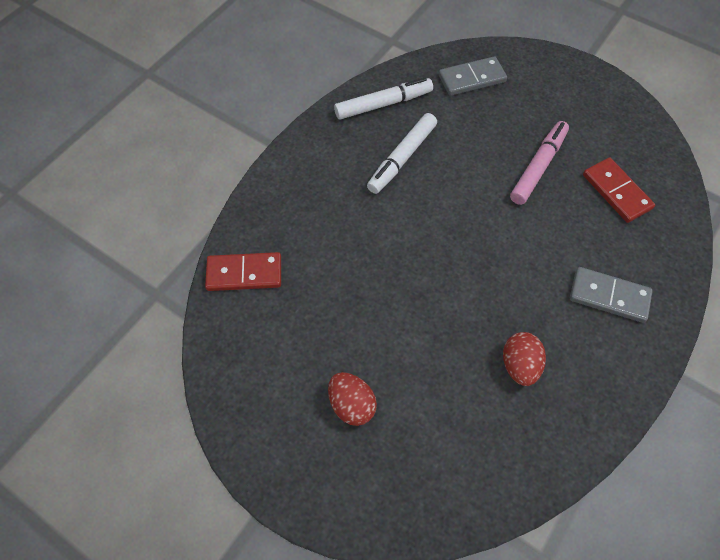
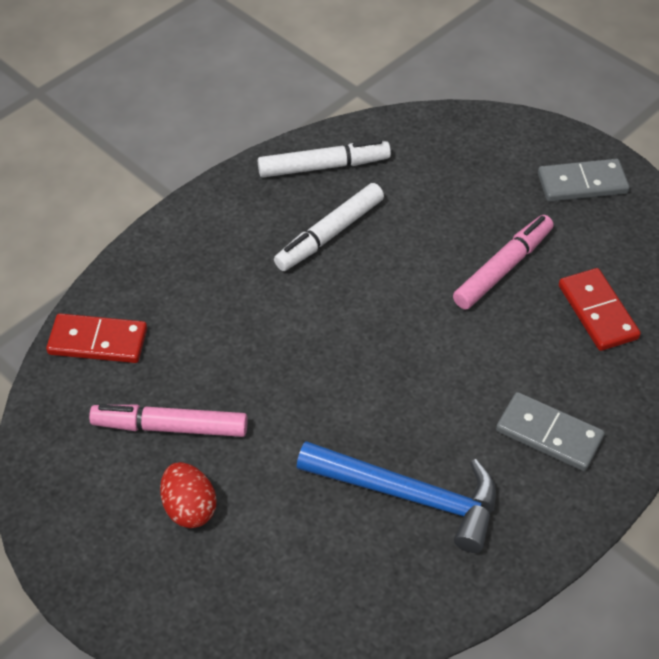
camera: 10 degrees right, 10 degrees down
grey domino [439,56,507,96] -> grey domino moved to [538,159,630,202]
red egg [503,332,546,386] -> blue hammer [297,441,496,553]
none -> pink marker [89,405,248,437]

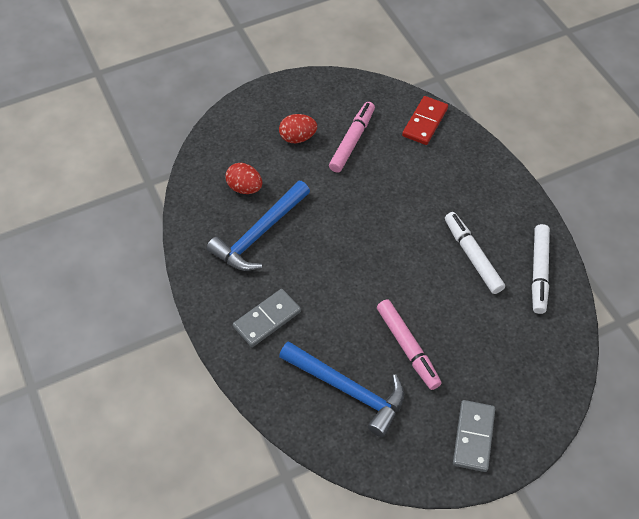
camera: 110 degrees right, 5 degrees up
red domino [559,268,641,351] -> blue hammer [279,341,405,437]
none -> red egg [225,163,262,194]

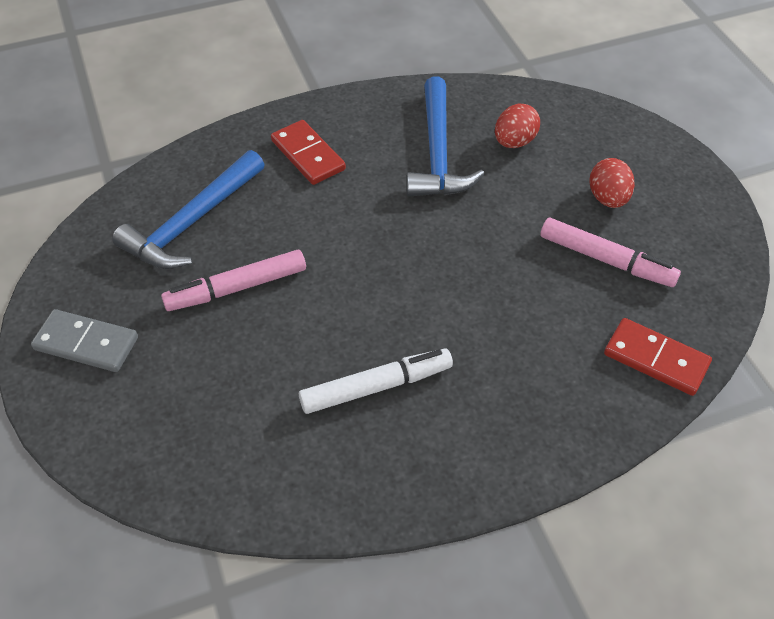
camera: 95 degrees right, 5 degrees down
blue hammer [207,180,310,271] -> blue hammer turned 135 degrees counterclockwise [407,77,484,197]
grey domino [233,289,301,347] -> red domino [271,120,346,185]
white marker [532,224,550,314] -> none

